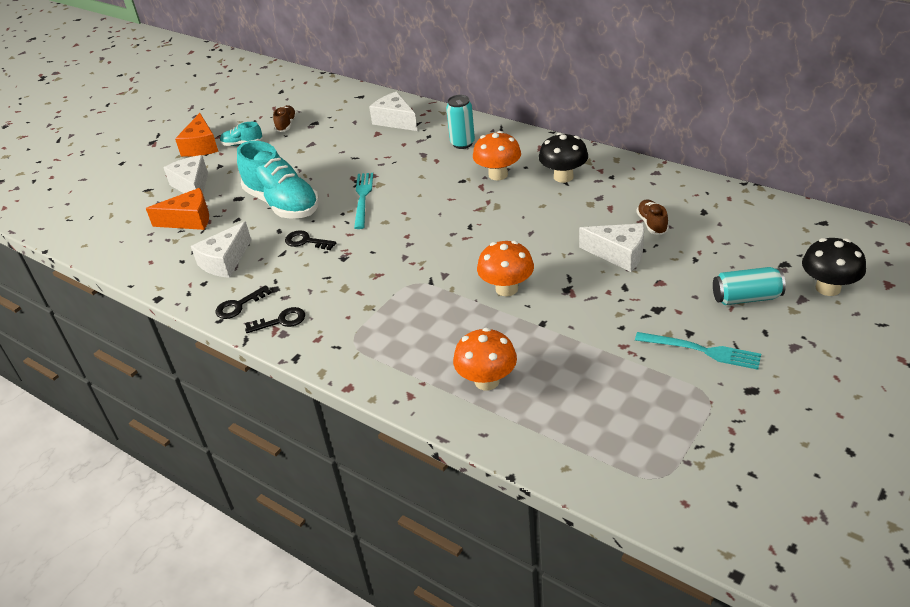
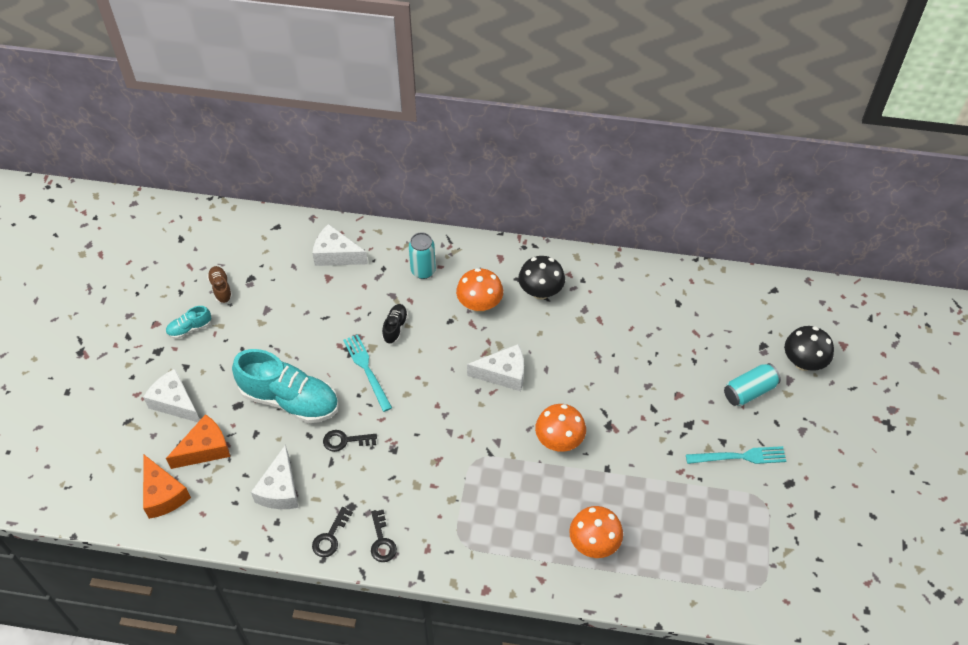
camera: 30 degrees left, 15 degrees up
orange cheese [175,113,219,157] -> orange cheese moved to [143,455,191,519]
black key [245,307,305,333] -> black key turned 120 degrees clockwise [371,510,397,562]
white cheese [579,223,644,272] -> white cheese moved to [467,344,524,391]
brown shoe [636,200,669,235] -> none
none -> black shoe [382,304,408,344]

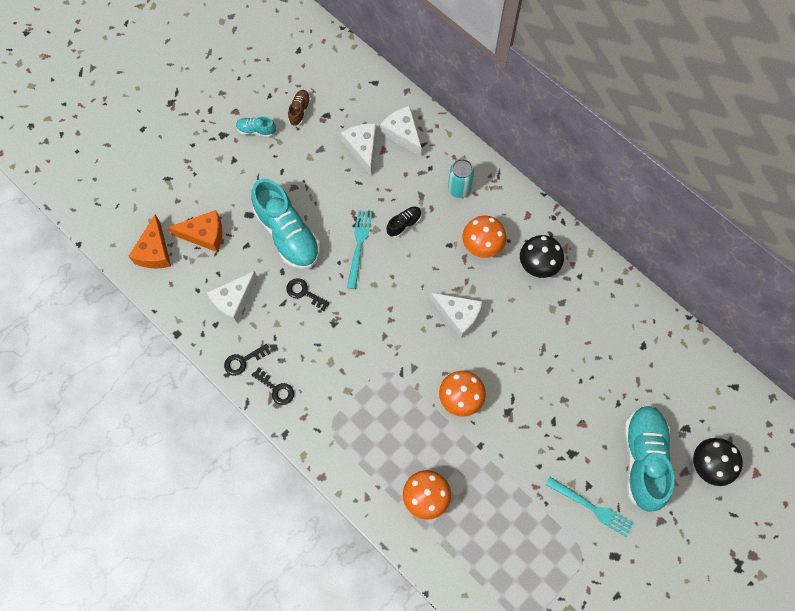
camera: 35 degrees right, 15 degrees up
white cheese [143,369,200,422] -> white cheese moved to [341,123,376,175]
black key [371,510,397,562] -> black key turned 75 degrees counterclockwise [252,367,294,405]
turquoise can [724,363,781,406] -> turquoise shoe [624,406,675,512]

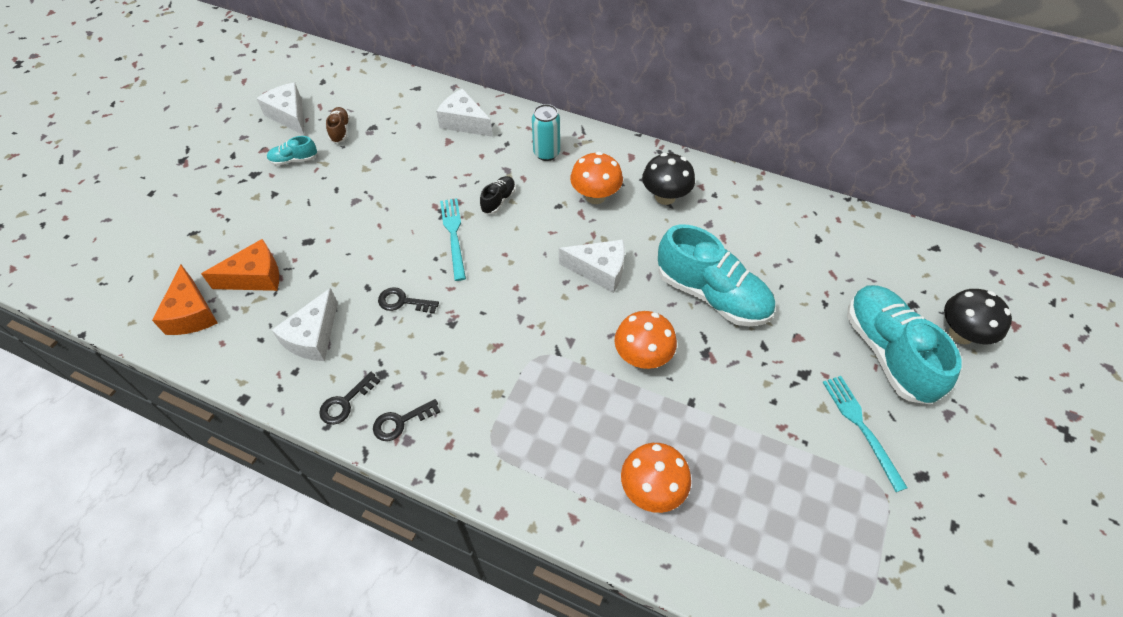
camera: 20 degrees left, 15 degrees down
turquoise shoe [251,179,320,270] -> turquoise shoe moved to [658,224,775,327]
black key [252,367,294,405] -> black key turned 135 degrees clockwise [373,399,440,441]
white cheese [341,123,376,175] -> white cheese moved to [257,83,305,136]
turquoise fork [545,477,634,537] -> turquoise fork turned 120 degrees counterclockwise [823,376,908,492]

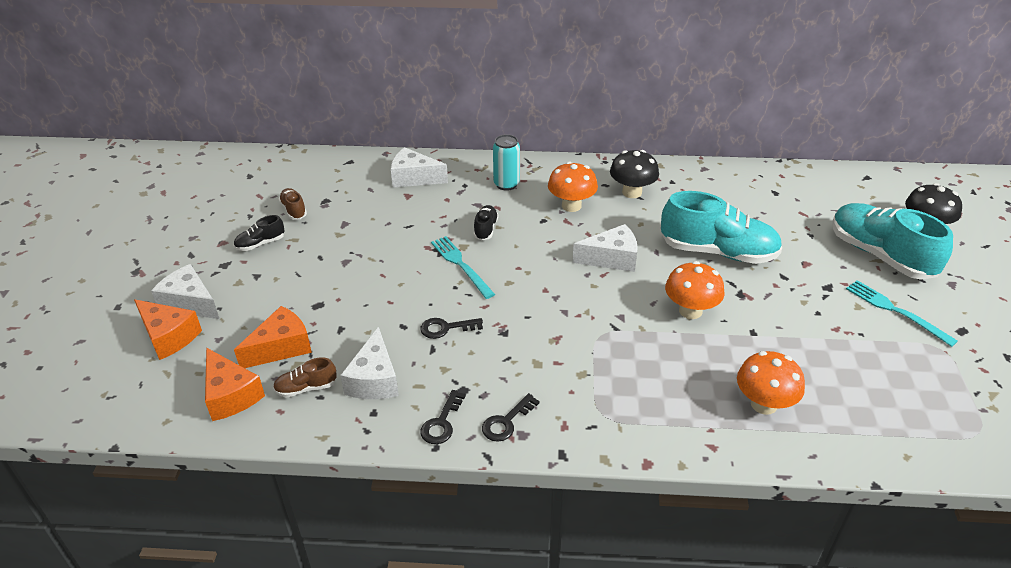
camera: 20 degrees left, 15 degrees down
white cheese [257,83,305,136] -> white cheese moved to [151,264,219,319]
turquoise shoe [267,136,317,166] -> black shoe [234,215,284,251]
none -> orange cheese [134,299,202,360]
none -> brown shoe [273,357,337,397]

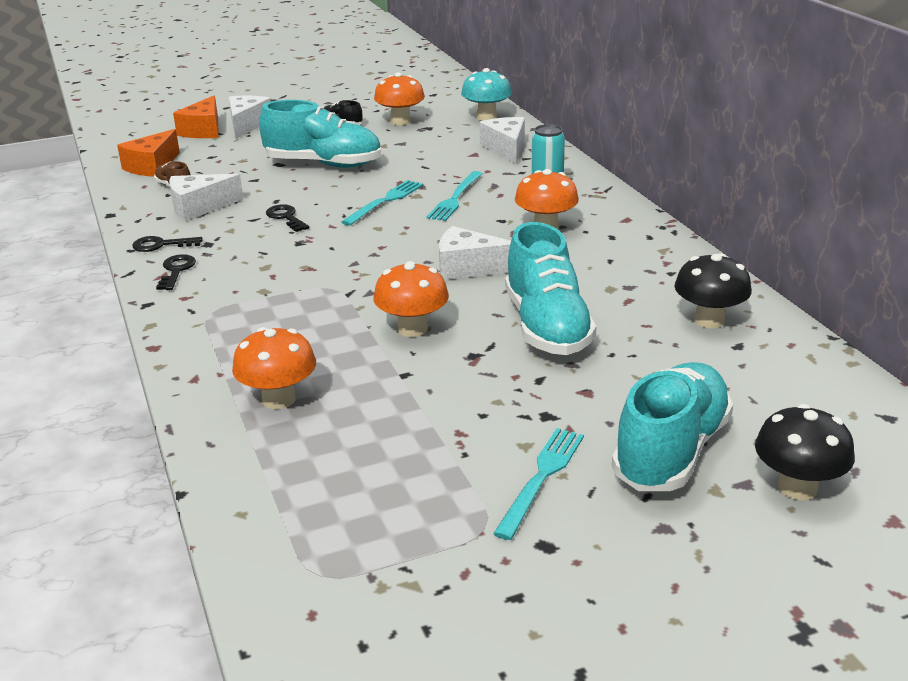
camera: 65 degrees right, 10 degrees down
orange cheese [234,306,312,368] -> none
brown shoe [279,188,307,220] -> orange mushroom [374,72,425,125]
black shoe [474,205,499,240] -> turquoise fork [427,171,483,221]
black key [482,393,540,442] -> black key turned 75 degrees clockwise [156,254,196,290]
white cheese [572,224,638,272] -> white cheese turned 135 degrees clockwise [439,226,511,280]
black mushroom [610,150,659,198] -> black mushroom moved to [675,253,752,328]
none -> turquoise shoe [259,100,381,168]
none -> turquoise mushroom [461,68,512,121]

